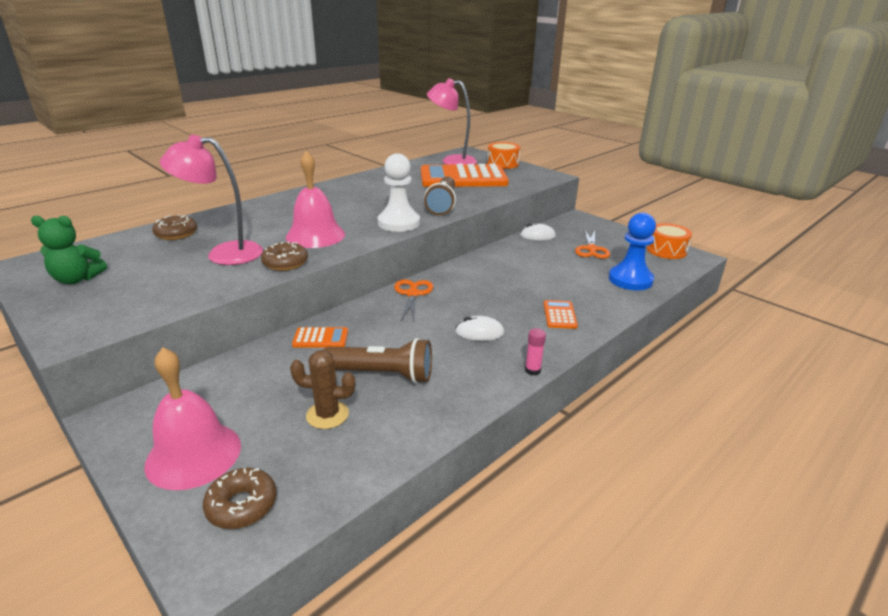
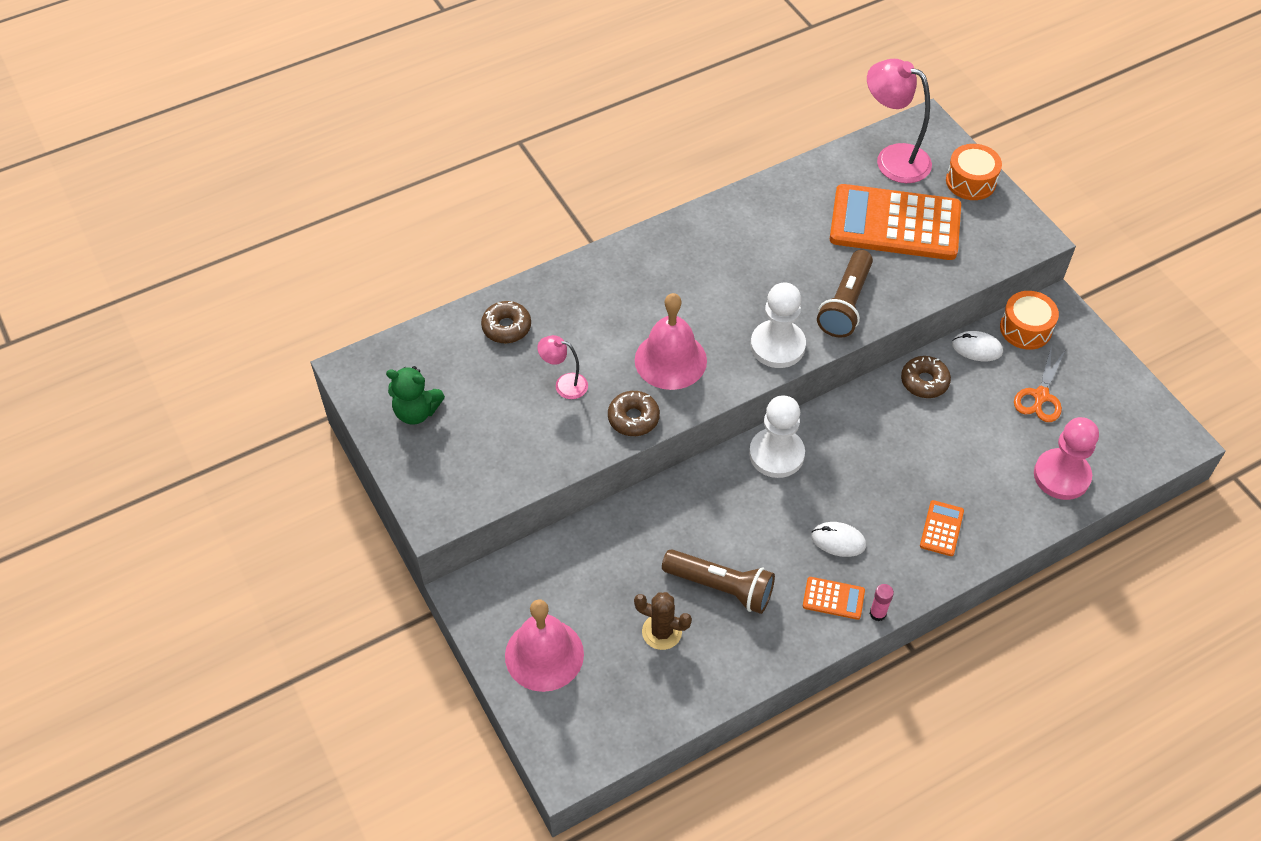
camera: 15 degrees right, 25 degrees up
pink lamp [160,135,263,265] -> pink lamp [537,335,588,399], size x0.54
brown donut [203,468,277,529] -> brown donut moved to [901,356,951,398]
orange calculator [292,327,348,348] -> orange calculator moved to [803,577,865,620]
orange scissors [394,279,433,322] -> white pawn [749,395,805,478]
blue pawn [609,213,656,290] -> pink pawn [1034,417,1099,500]
orange drum [647,223,692,259] -> orange drum moved to [1000,291,1059,349]

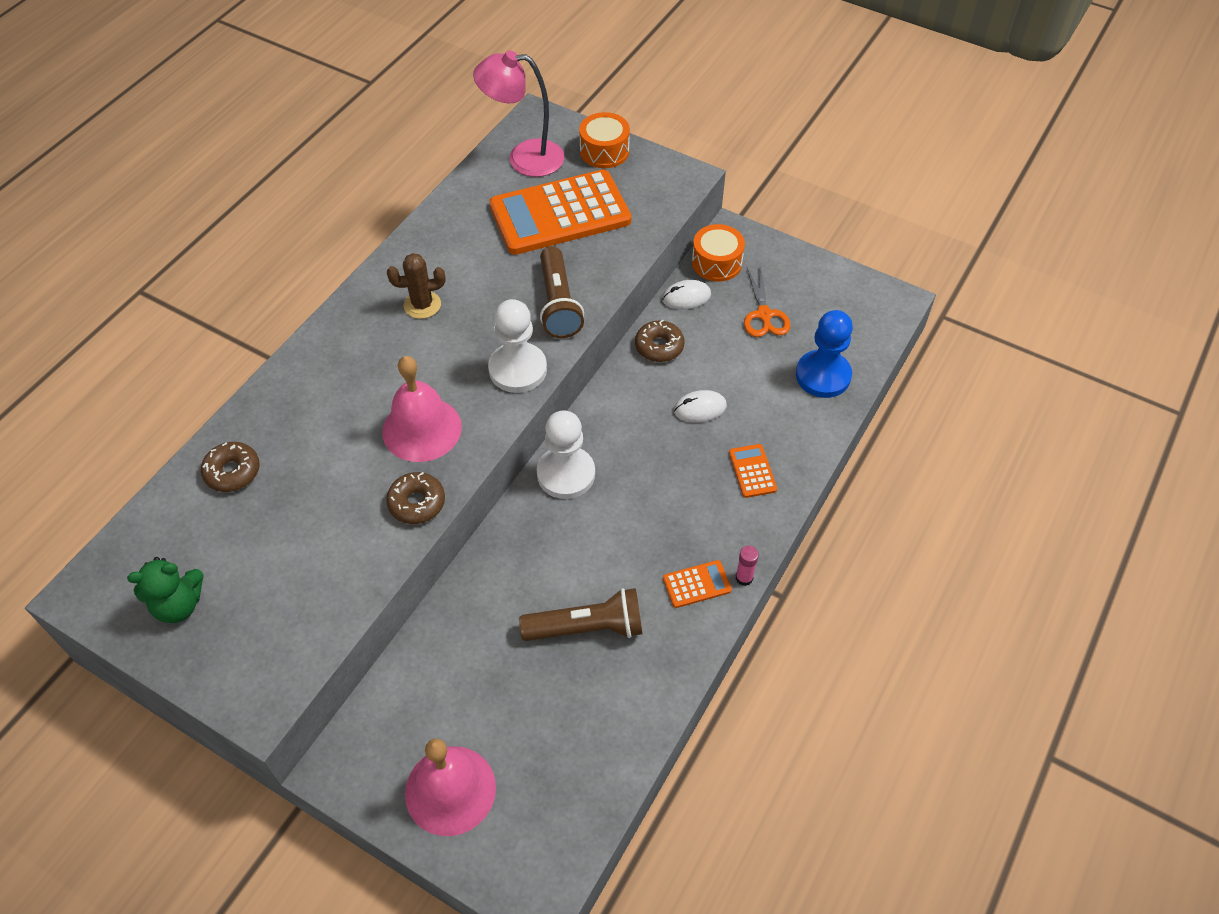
camera: 30 degrees left, 0 degrees up
pink lamp [537,335,588,399] -> none
brown cactus [634,592,692,650] -> brown cactus moved to [387,253,445,319]
white mouse [811,522,866,557] -> white mouse moved to [674,390,727,423]
pink pawn [1034,417,1099,500] -> blue pawn [796,310,853,398]

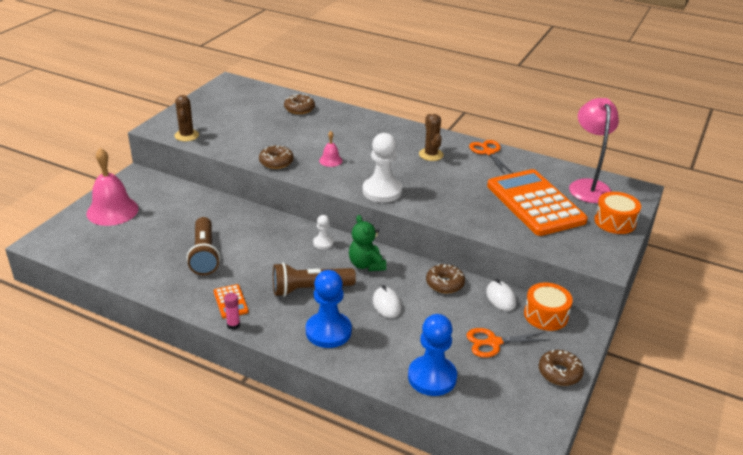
camera: 85 degrees right, 20 degrees down
green teddy bear [127,557,203,623] -> green teddy bear moved to [349,215,386,271]
pink bell [382,356,462,462] -> pink bell [319,131,343,167], size x0.48
white pawn [537,411,595,499] -> white pawn [313,215,333,249], size x0.51
brown flashlight [540,246,584,338] -> brown flashlight moved to [273,263,356,297]
orange calculator [729,444,777,498] -> blue pawn [306,270,352,348]
none -> brown cactus [174,95,199,141]
none -> orange scissors [469,140,513,175]
none -> brown donut [539,350,584,386]

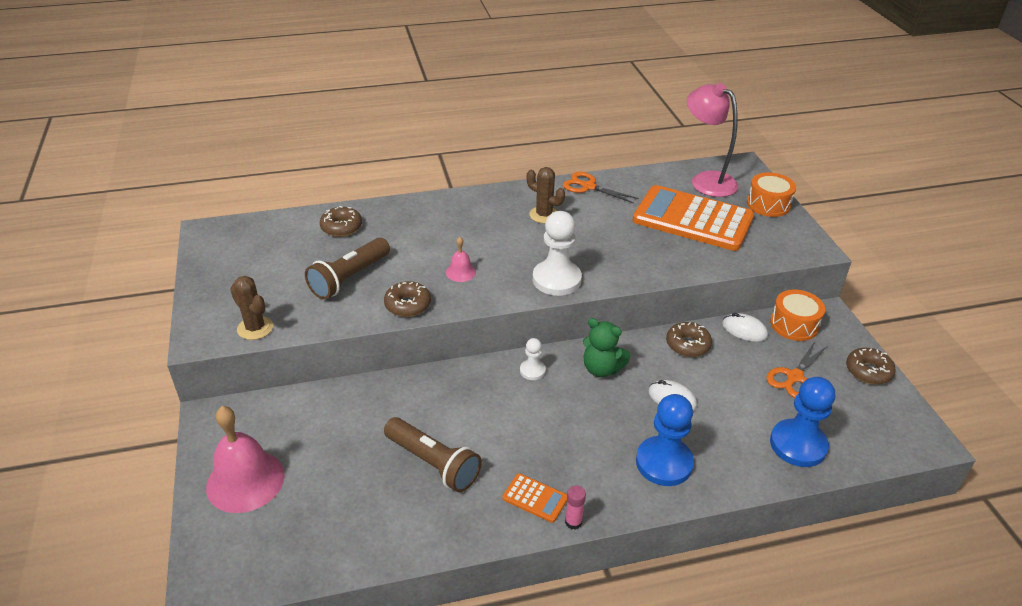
camera: 40 degrees left, 5 degrees up
brown flashlight [273,263,356,297] -> brown flashlight moved to [305,238,390,299]

